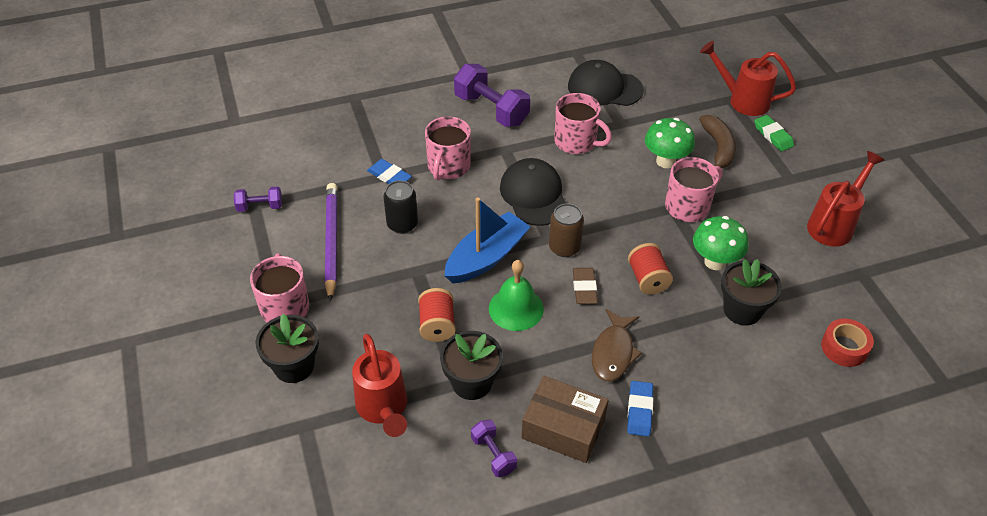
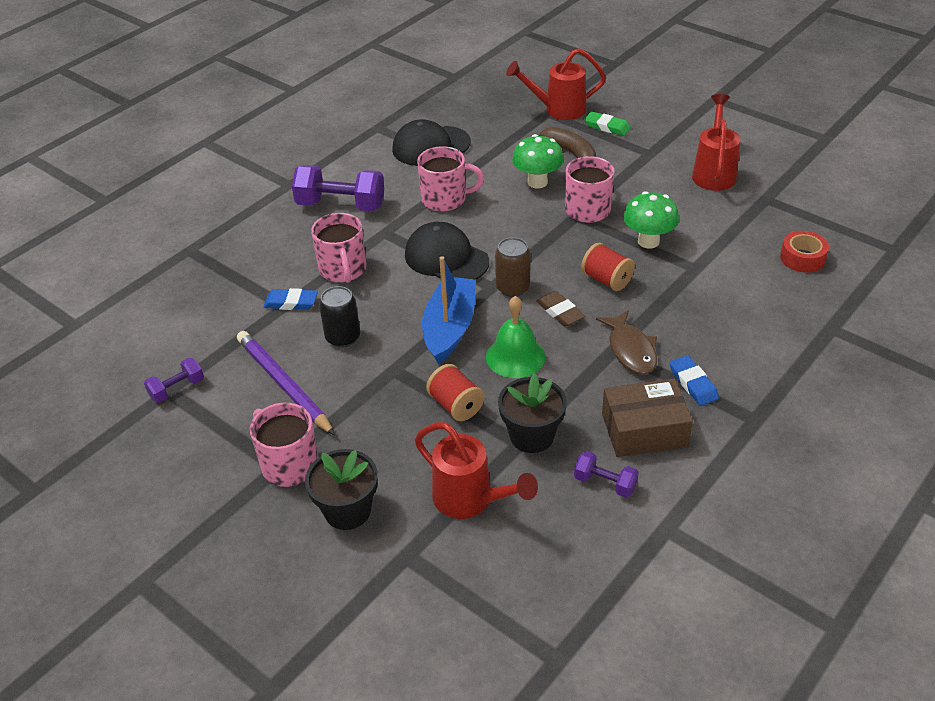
camera: 30 degrees left, 5 degrees down
black flower pot [721,259,782,326] -> none

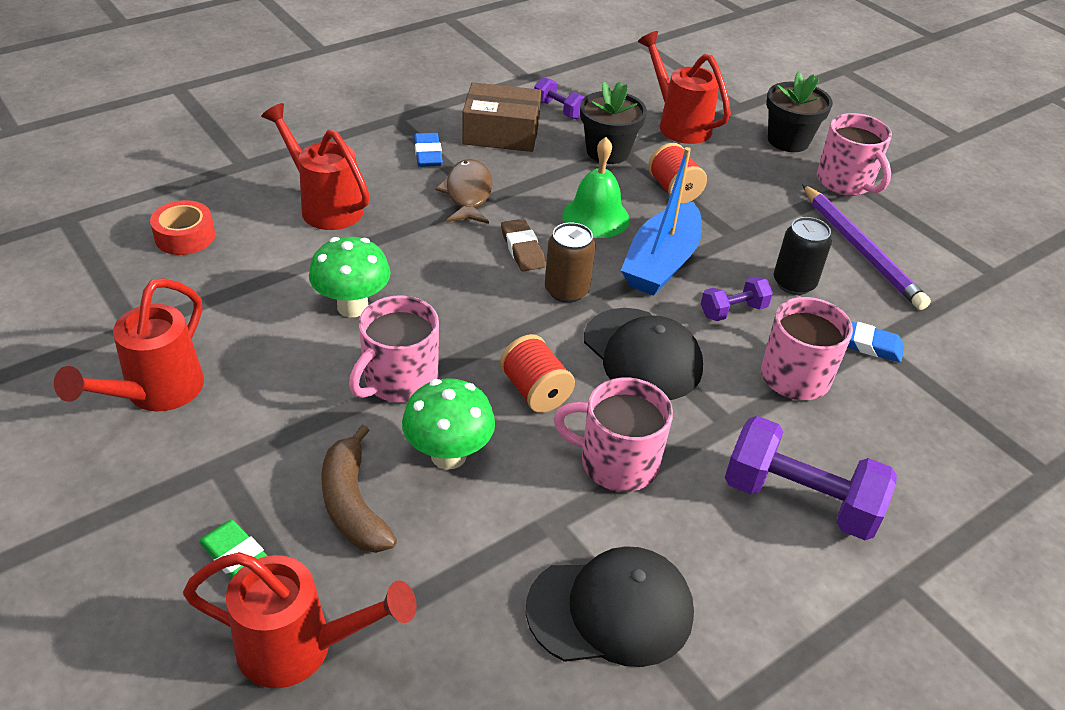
camera: 170 degrees left, 0 degrees up
purple dumbbell [144,358,204,403] -> purple dumbbell moved to [701,277,773,321]
red spool [581,243,635,291] -> red spool moved to [500,334,575,413]
none -> red watering can [261,103,370,230]

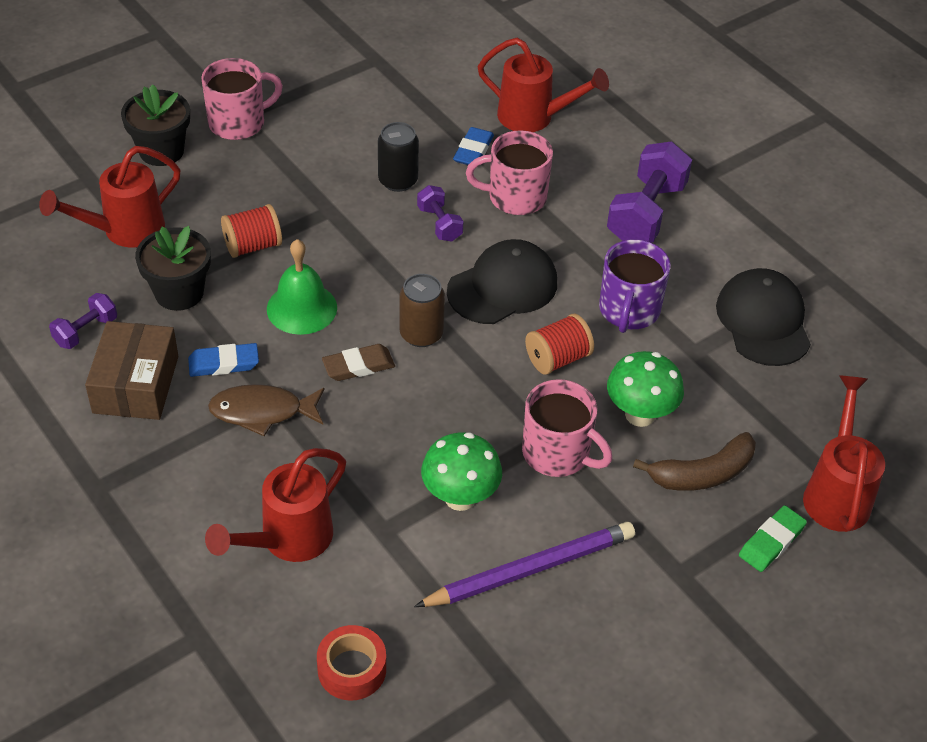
camera: 90 degrees left, 5 degrees up
red watering can [54,278,204,411] -> red watering can moved to [477,38,609,132]
blue eraser [414,133,443,167] -> blue eraser moved to [188,343,259,377]
pink mug [554,378,673,492] -> purple mug [599,239,671,333]
blue boat [621,147,702,296] -> none
purple pencil [802,184,931,310] -> purple pencil moved to [414,522,635,607]

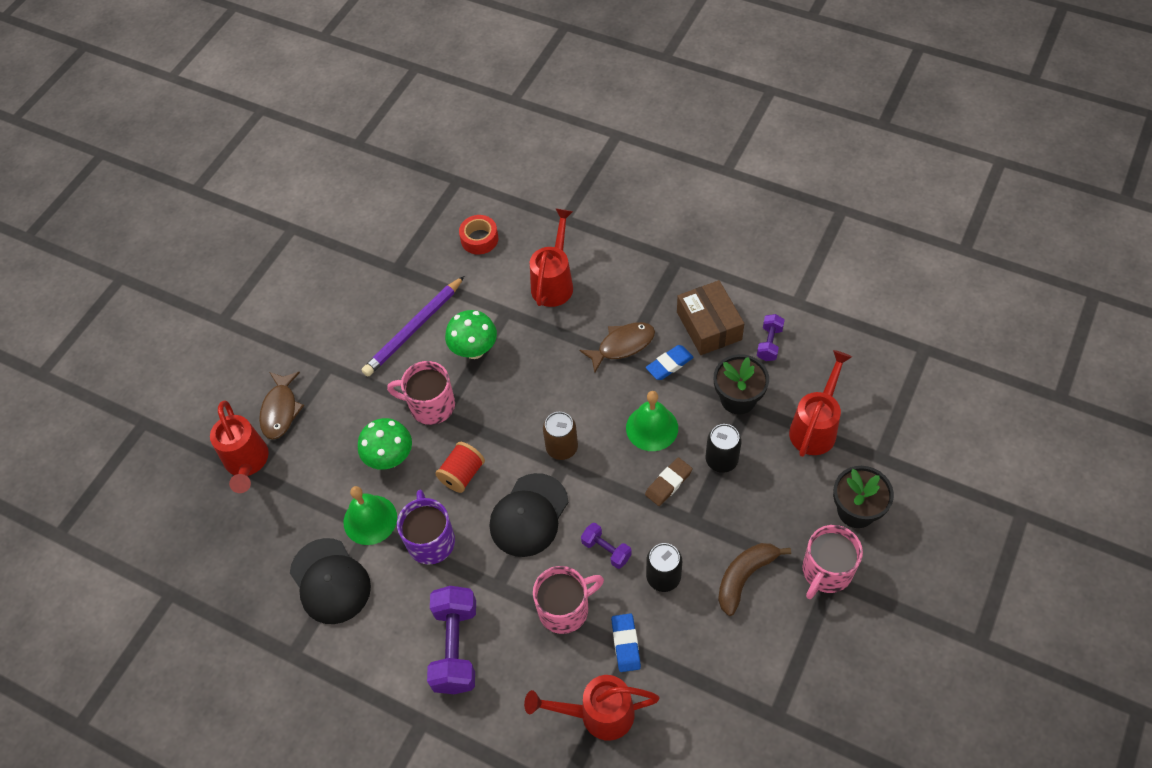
camera: 160 degrees right, 10 degrees up
red spool [221,204,282,258] -> black can [706,424,742,473]
brown eraser [322,344,395,381] -> brown eraser moved to [645,457,693,506]
brown banana [633,432,756,491] -> brown banana moved to [718,543,791,616]
green eraser [739,505,807,572] -> brown fish [259,372,304,440]
none -> green bell [344,486,397,545]

